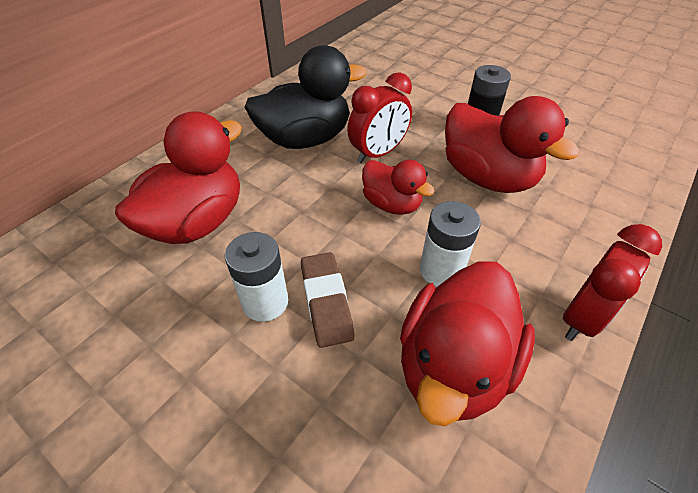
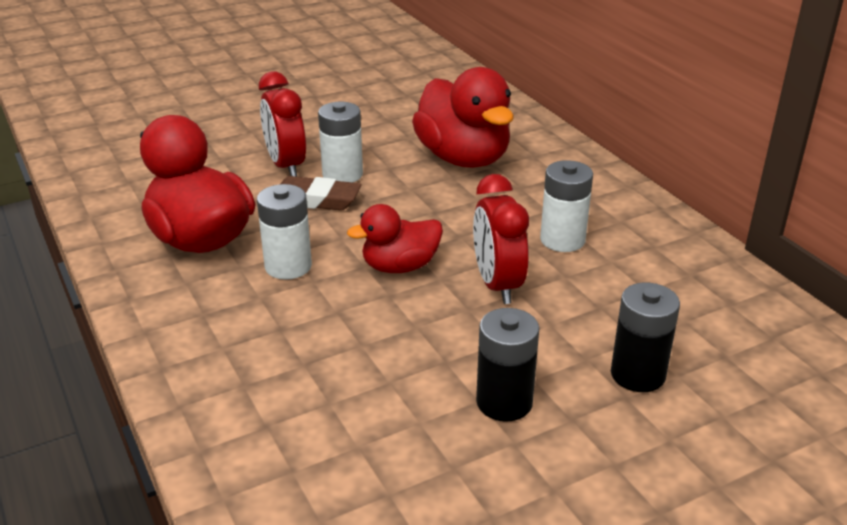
camera: 115 degrees right, 15 degrees down
black duck [245,45,367,149] -> white battery [540,160,593,252]
red duck [445,96,579,193] -> none
red clock [563,224,662,341] -> red clock moved to [259,71,306,177]
none -> black battery [611,283,680,392]

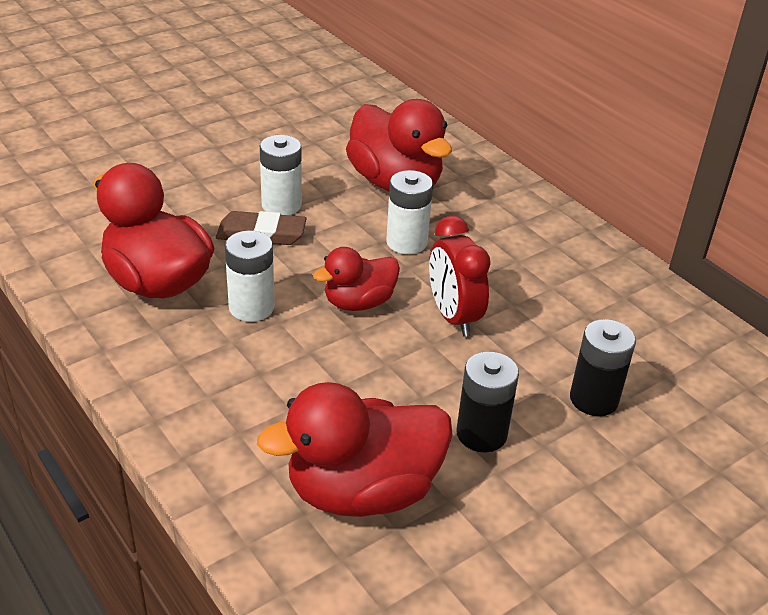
camera: 10 degrees left, 5 degrees up
red clock [259,71,306,177] -> none
white battery [540,160,593,252] -> white battery moved to [386,170,433,254]
none -> red duck [257,382,453,517]

